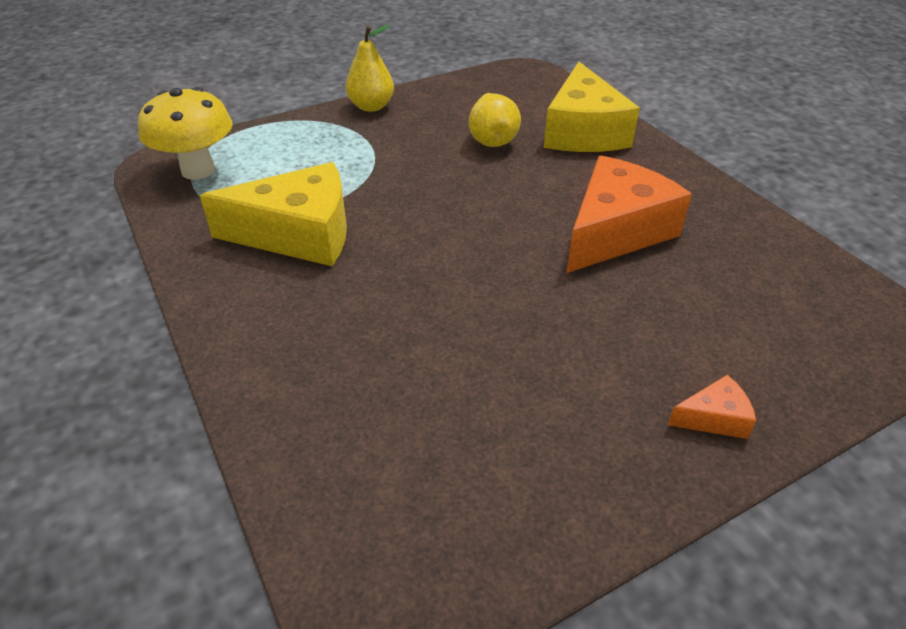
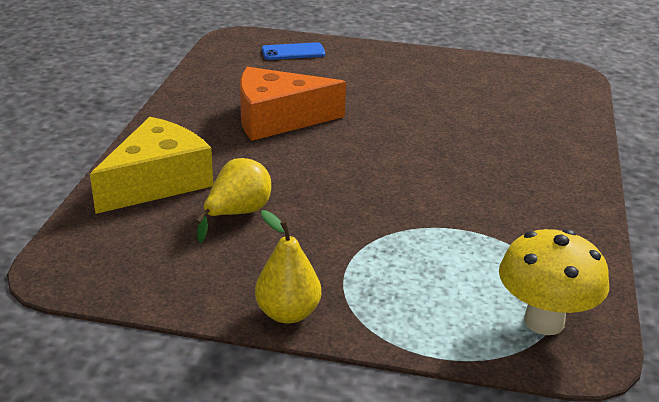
camera: 140 degrees left, 10 degrees down
yellow cheese [200,162,347,266] -> none
orange cheese [668,375,756,439] -> none
none -> blue phone [262,42,325,60]

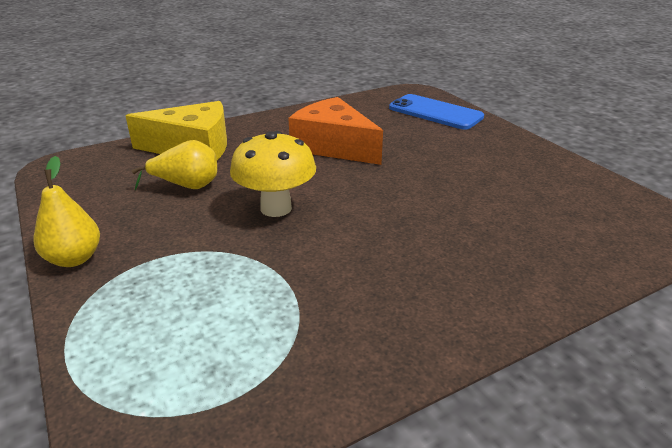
camera: 50 degrees right, 0 degrees up
blue phone [262,42,325,60] -> blue phone [389,94,484,130], size x1.62
yellow mushroom [499,229,609,335] -> yellow mushroom moved to [230,131,316,217]

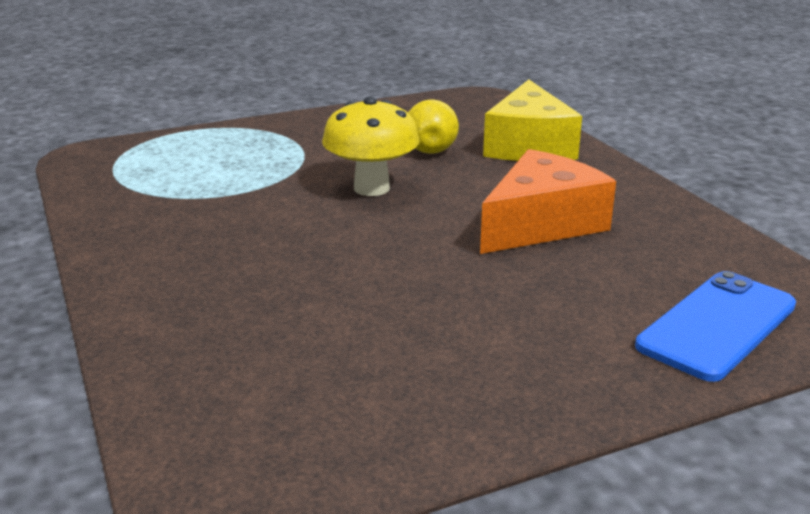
camera: 95 degrees right, 5 degrees down
yellow pear [33,156,100,267] -> none

